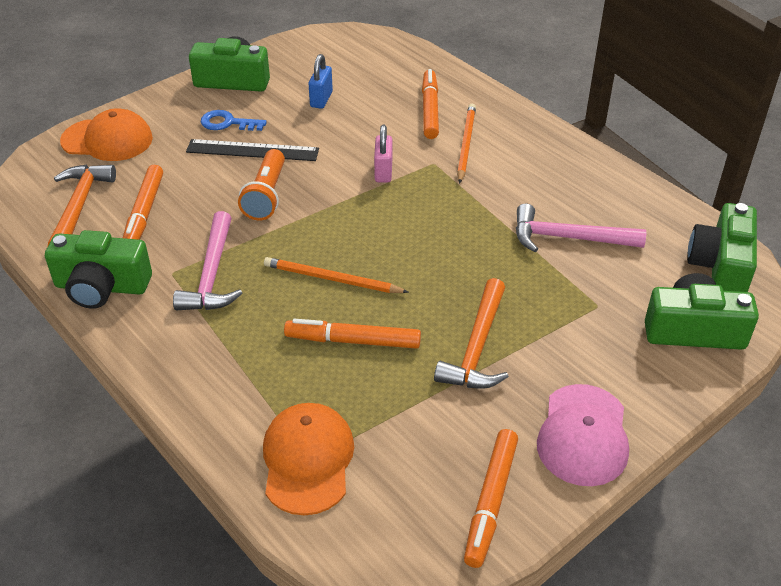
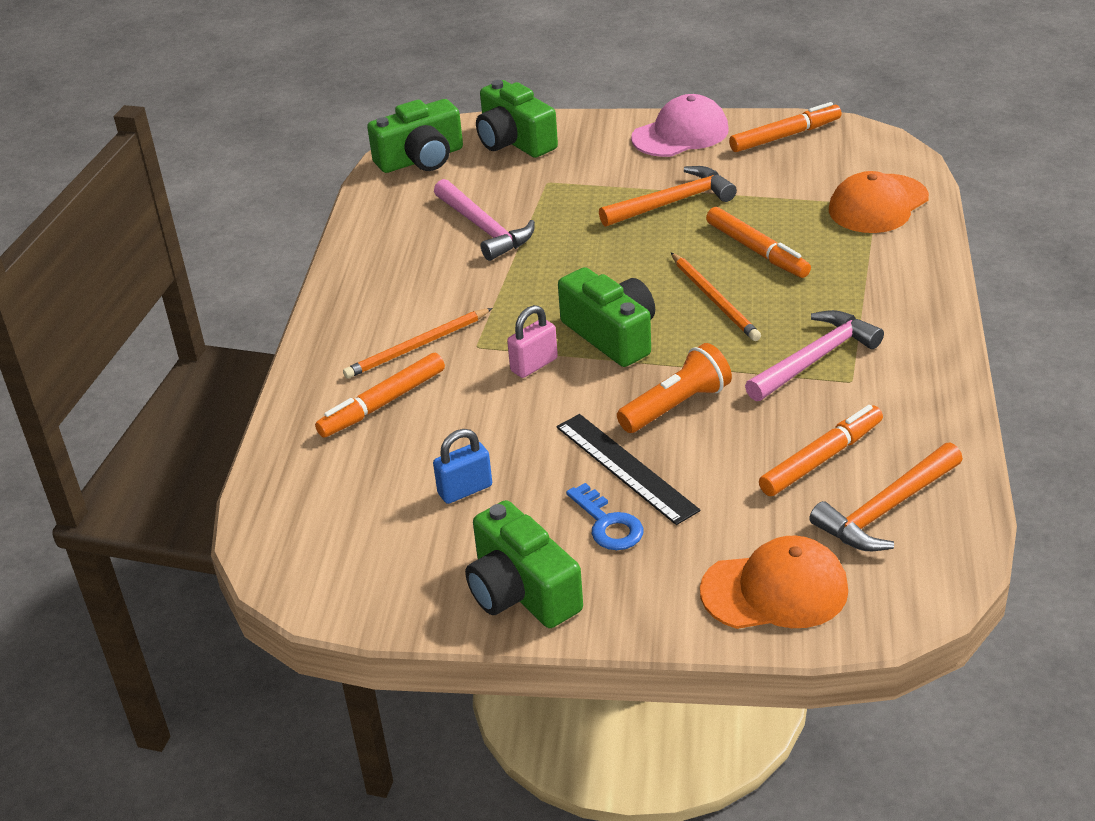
camera: 130 degrees left, 5 degrees down
green camera [45,230,152,309] -> green camera moved to [558,267,655,367]
orange cap [60,108,153,161] -> orange cap turned 120 degrees clockwise [700,536,848,629]

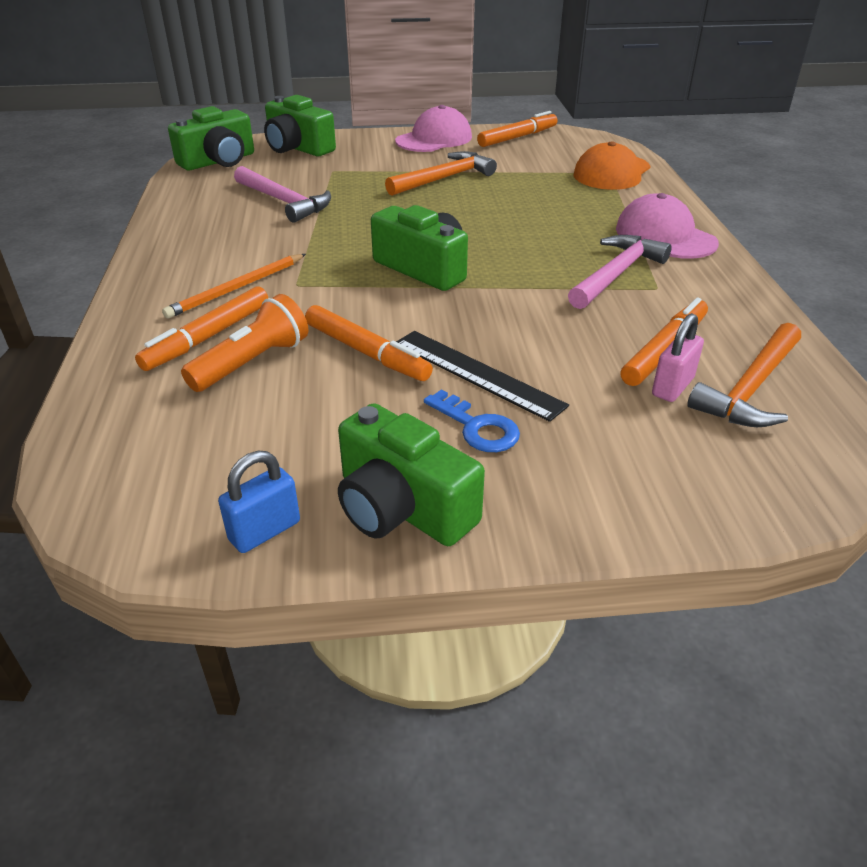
camera: 15 degrees left, 0 degrees up
blue padlock [433,429,492,504] -> blue padlock moved to [218,451,300,553]
pink padlock [507,305,558,378] -> pink padlock moved to [652,313,704,402]
orange flashlight [617,343,732,433] -> orange flashlight moved to [181,294,309,392]
orange pencil [671,252,761,341] -> none
orange cap [700,536,848,629] -> none
orange marker [706,207,811,278] -> orange marker moved to [305,305,433,381]
none -> pink cap [616,193,719,259]

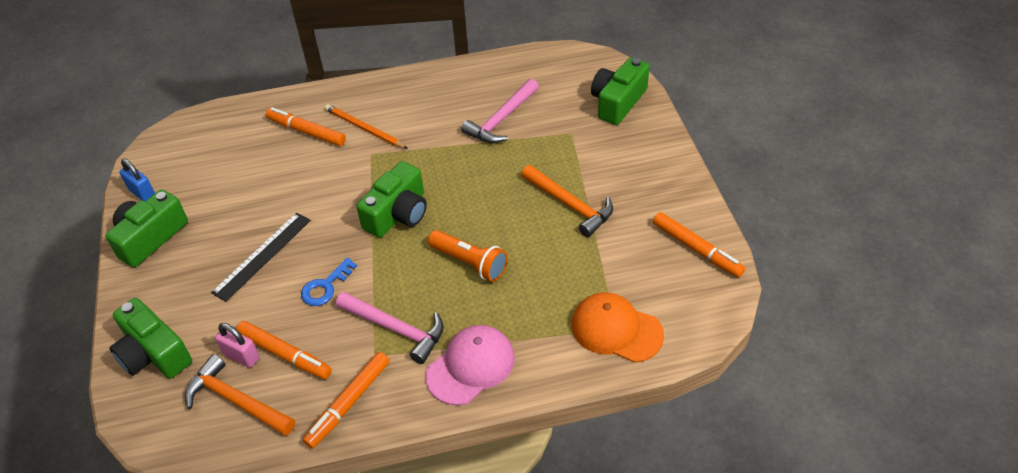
camera: 85 degrees right, 10 degrees up
green camera [168,106,254,170] -> green camera moved to [109,298,192,379]
orange flashlight [181,294,309,392] -> orange flashlight moved to [428,230,508,282]
orange marker [305,305,433,381] -> orange marker moved to [303,352,390,449]
pink cap [395,105,472,152] -> none
blue key [424,389,520,452] -> blue key moved to [301,258,357,306]

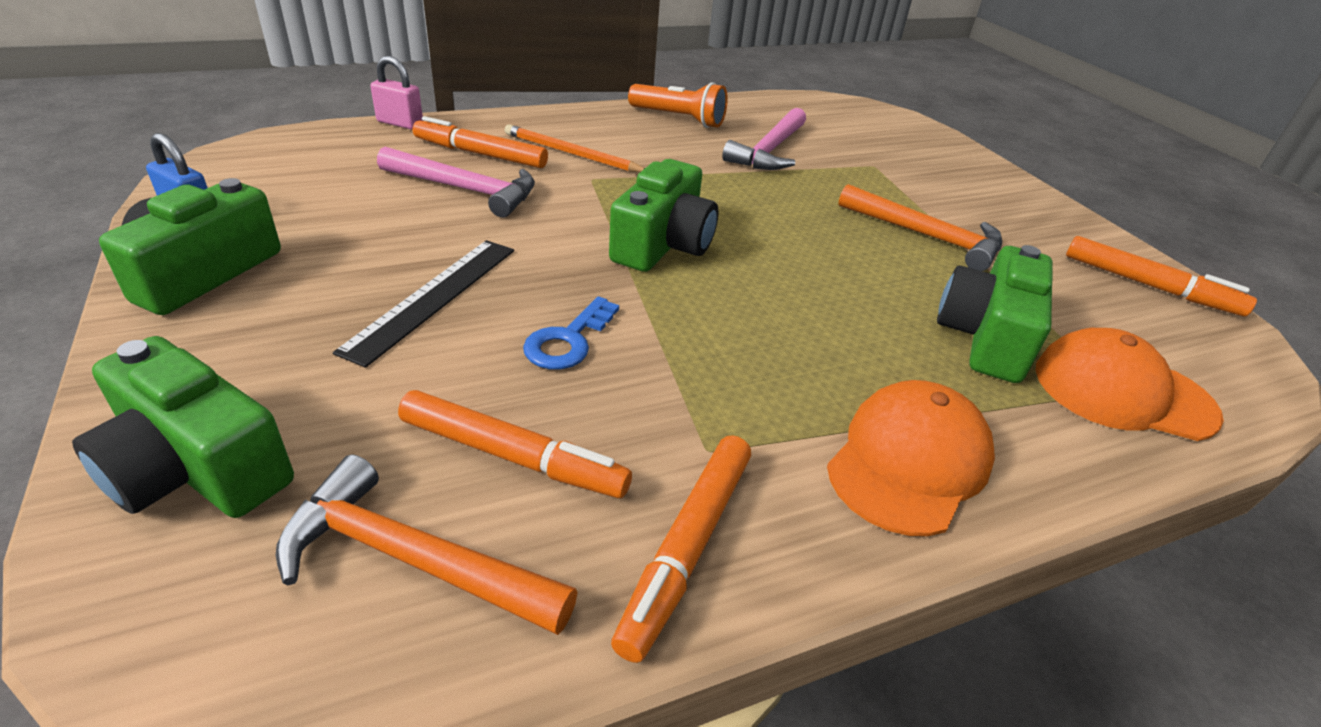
camera: 15 degrees left, 10 degrees down
pink padlock [215,323,259,368] -> pink padlock moved to [370,56,423,130]
pink hammer [336,292,444,364] -> pink hammer moved to [377,147,535,218]
pink cap [426,325,515,405] -> orange cap [827,380,995,536]
orange flashlight [428,230,508,282] -> orange flashlight moved to [628,82,728,128]
green camera [591,57,650,125] -> green camera moved to [937,245,1053,383]

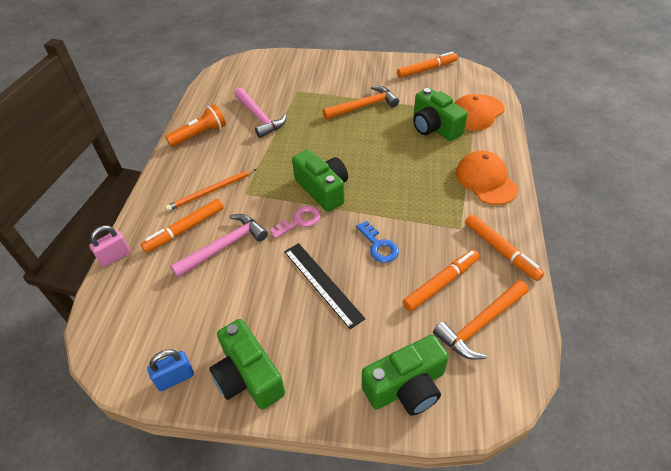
camera: 55 degrees left, 10 degrees up
none -> pink key [270,206,321,239]

